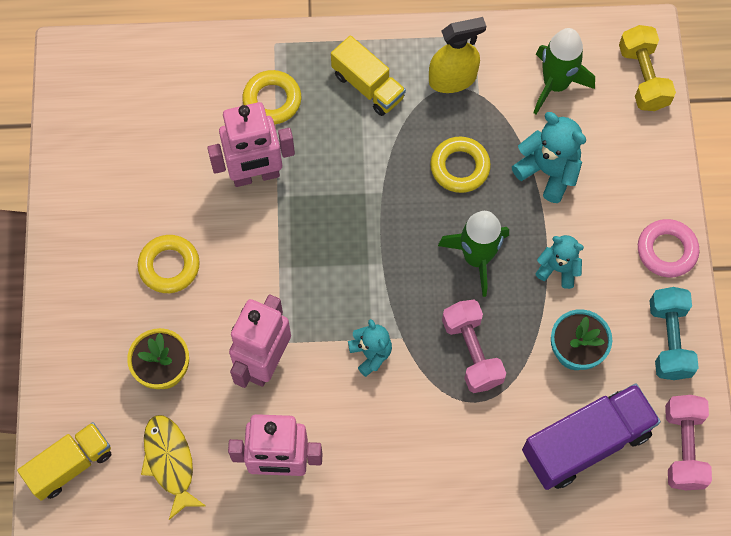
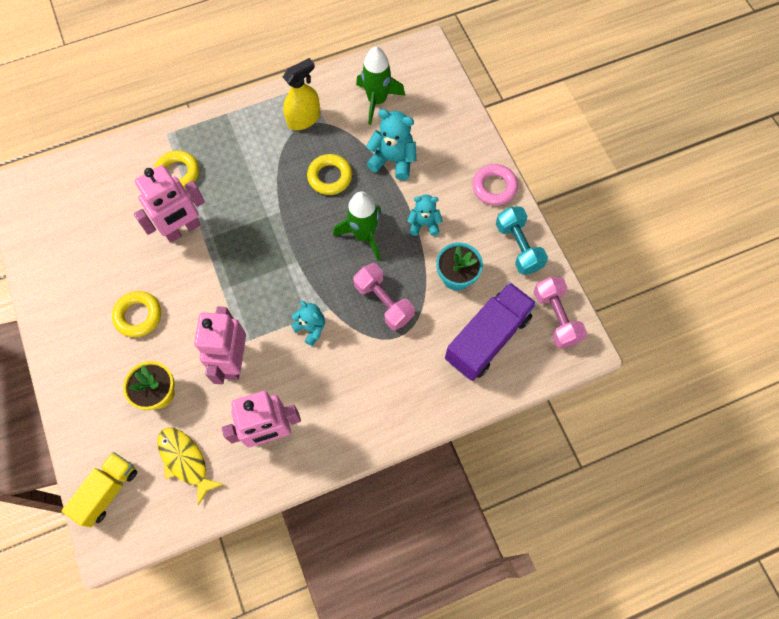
camera: 20 degrees left, 0 degrees up
yellow truck [331,35,406,116] -> none
yellow dumbbell [619,25,676,111] -> none

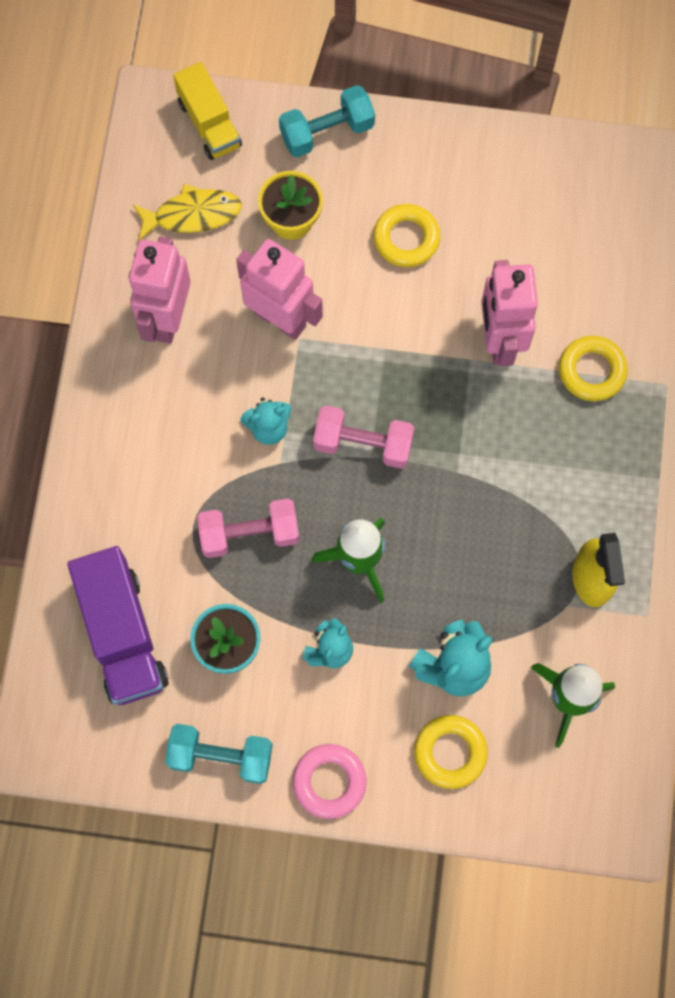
camera: 120 degrees right, 5 degrees up
yellow ring [307,154,352,195] -> yellow ring moved to [414,715,488,789]
pink dumbbell [534,276,587,348] -> pink dumbbell moved to [313,406,414,469]
none -> turquoise dumbbell [279,85,375,157]

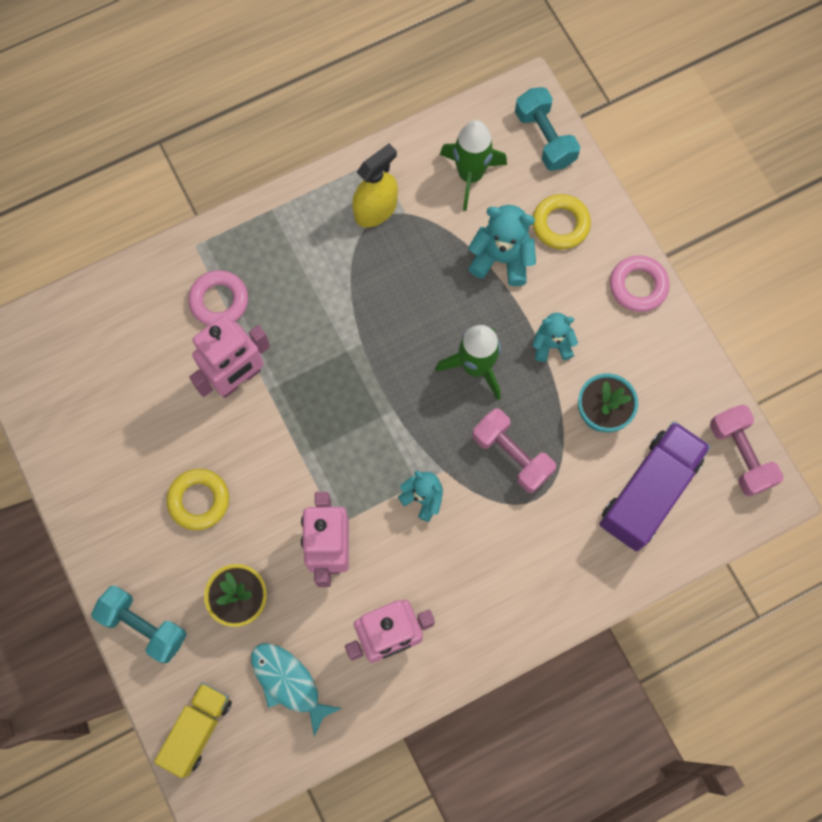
camera: 125 degrees left, 0 degrees up
yellow fish [133,184,242,241] -> turquoise fish [251,643,342,737]
turquoise dumbbell [165,724,273,784] -> turquoise dumbbell moved to [515,87,580,171]
pink dumbbell [313,406,414,469] -> pink dumbbell moved to [710,404,784,497]
yellow ring [559,336,628,401] -> pink ring [188,270,248,326]

